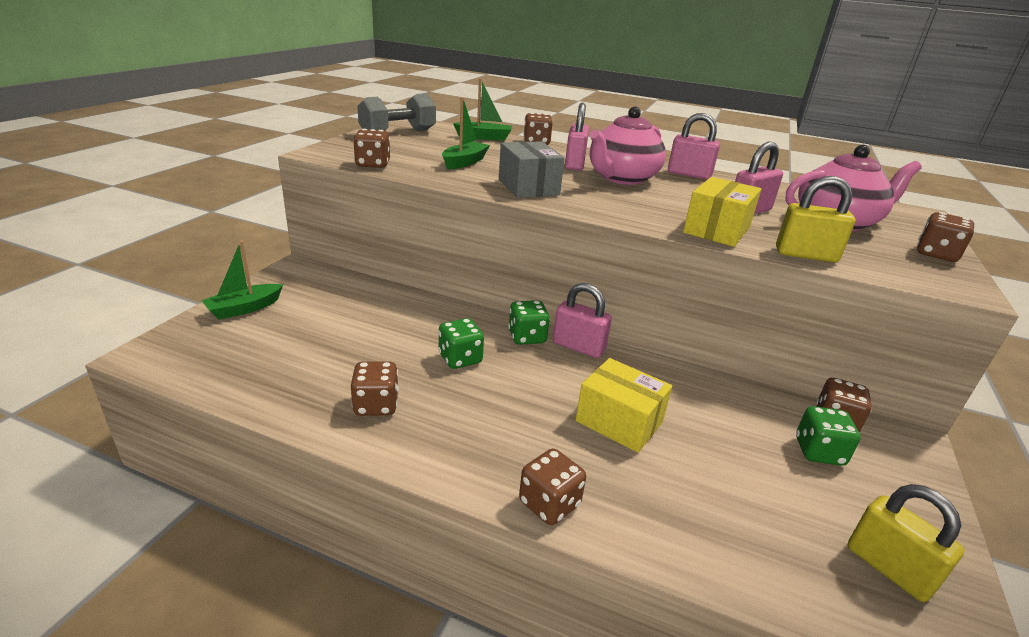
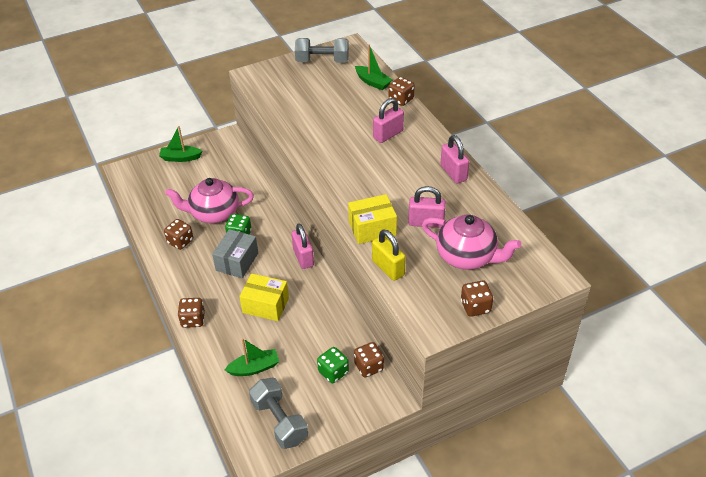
camera: 45 degrees right, 15 degrees up
brown dice [353,129,390,168] -> none
green boat [442,97,490,169] -> green boat moved to [225,338,279,376]
grey box [499,141,565,198] -> grey box moved to [212,229,258,278]
green dice [508,300,550,345] -> none
yellow box [576,358,672,453] -> yellow box turned 60 degrees counterclockwise [239,273,289,321]
pink teapot [590,107,666,185] -> pink teapot moved to [165,178,254,223]
yellow padlock [848,484,964,602] -> grey dumbbell [249,378,308,449]

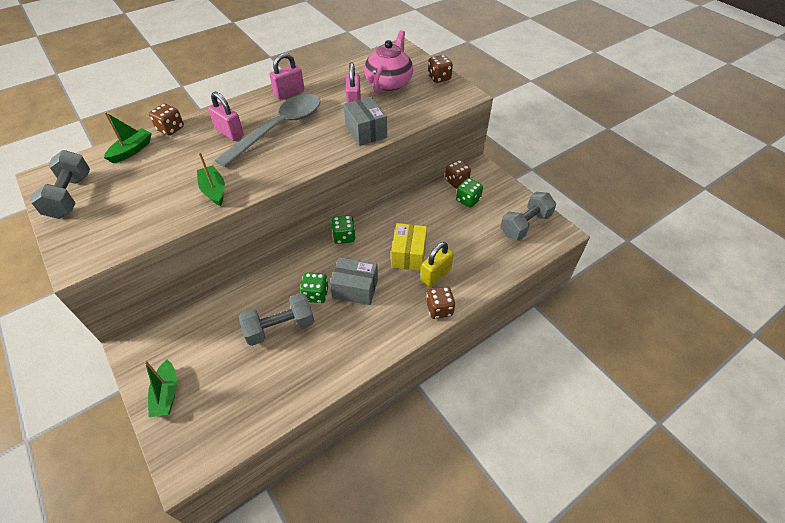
camera: 100 degrees left, 5 degrees up
brown dice [164,219,193,250] -> none
pink teapot [165,178,254,223] -> grey dumbbell [239,293,315,346]
green boat [225,338,279,376] -> green boat moved to [197,152,225,206]
pink padlock [291,223,314,269] -> green dice [331,215,355,244]
yellow box [348,194,397,244] -> grey box [343,97,387,146]
yellow padlock [372,229,406,281] -> yellow padlock moved to [421,242,454,287]
none -> grey spoon [215,94,321,168]

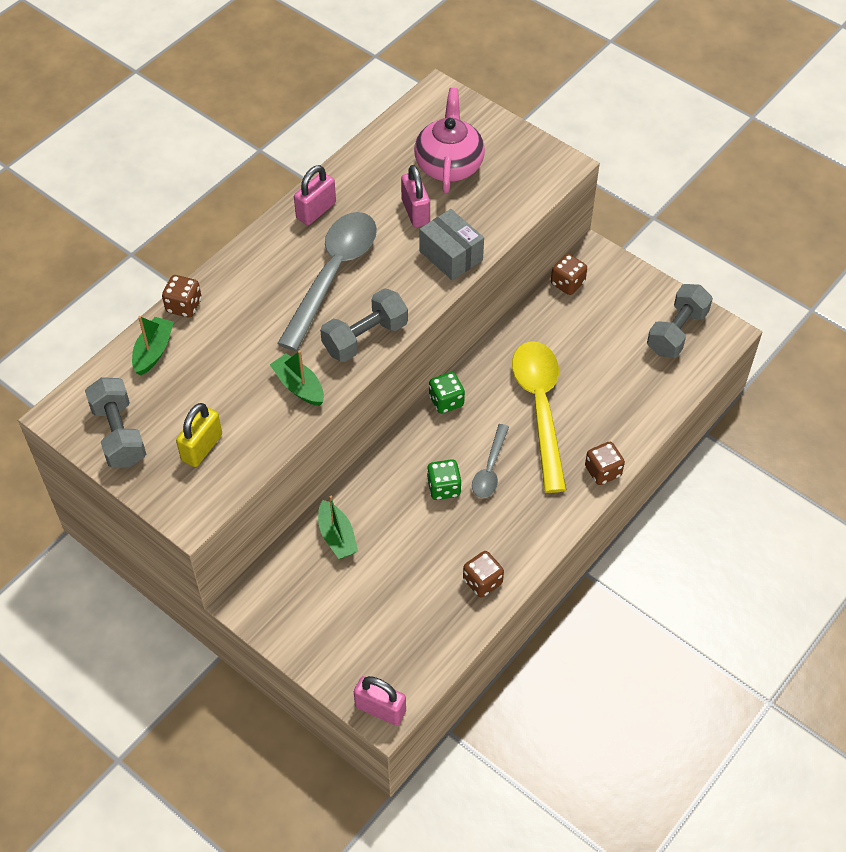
camera: 15 degrees left, 5 degrees up
green boat [144,360,177,417] -> green boat moved to [318,496,358,559]
pink padlock [208,92,244,141] -> pink padlock moved to [354,676,406,726]
grey dumbbell [239,293,315,346] -> grey dumbbell moved to [320,288,408,362]
grey box [330,257,378,305] -> grey spoon [472,424,509,498]
yellow box [391,223,427,271] -> yellow spoon [512,341,566,493]
yellow padlock [421,242,454,287] -> yellow padlock moved to [176,403,222,467]
brown dice [428,55,453,83] -> brown dice moved to [463,551,504,598]
green dice [456,178,483,208] -> none

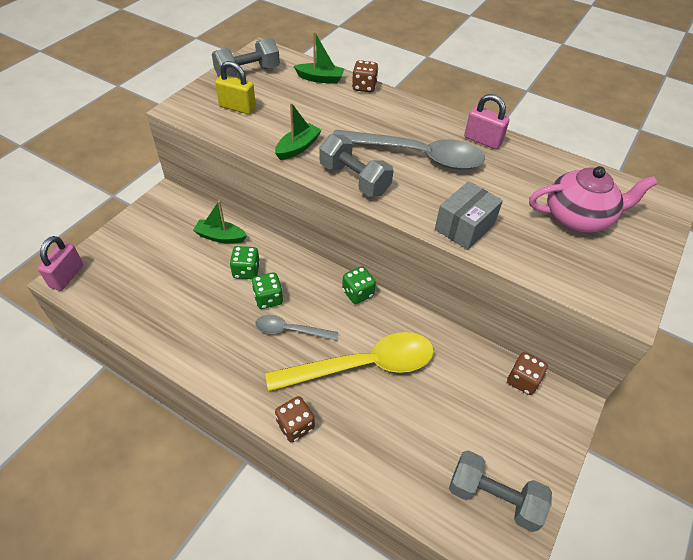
camera: 80 degrees right, 5 degrees down
green boat [318,496,358,559] -> green boat turned 45 degrees clockwise [193,200,247,244]
pink padlock [401,165,430,227] -> none
brown dice [463,551,504,598] -> none
none -> green dice [230,246,260,279]

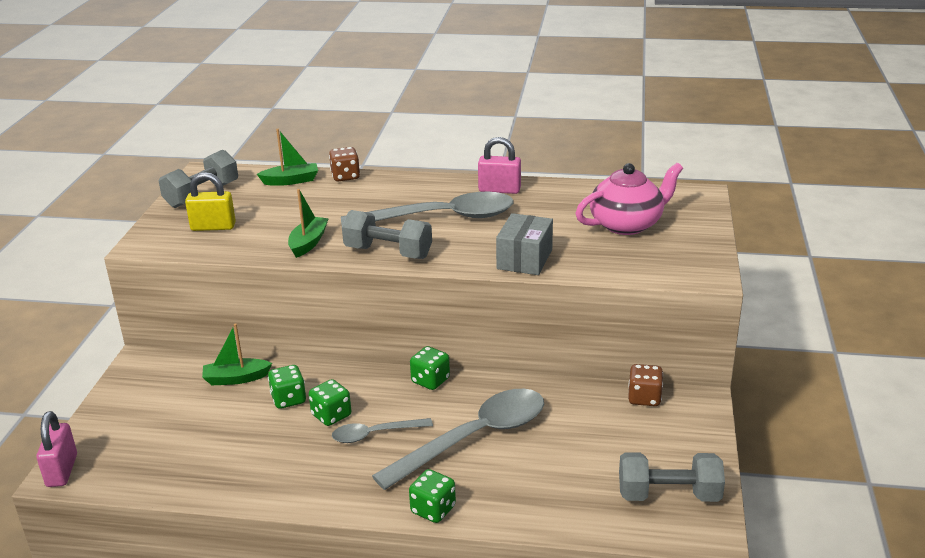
camera: 20 degrees left, 20 degrees down
yellow spoon [265,332,434,392] -> grey spoon [372,389,544,490]
brown dice [275,396,315,443] -> green dice [409,469,456,523]

